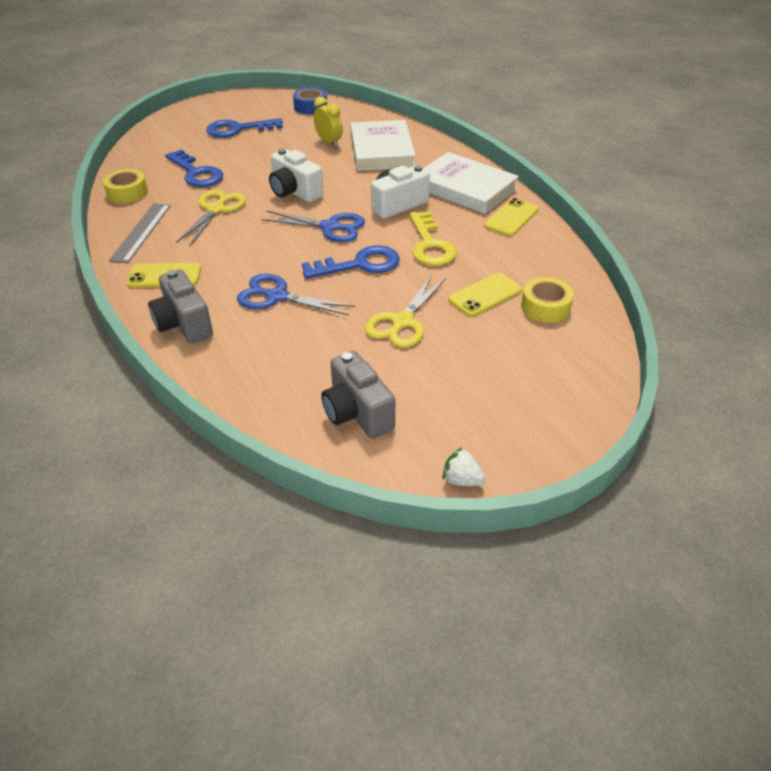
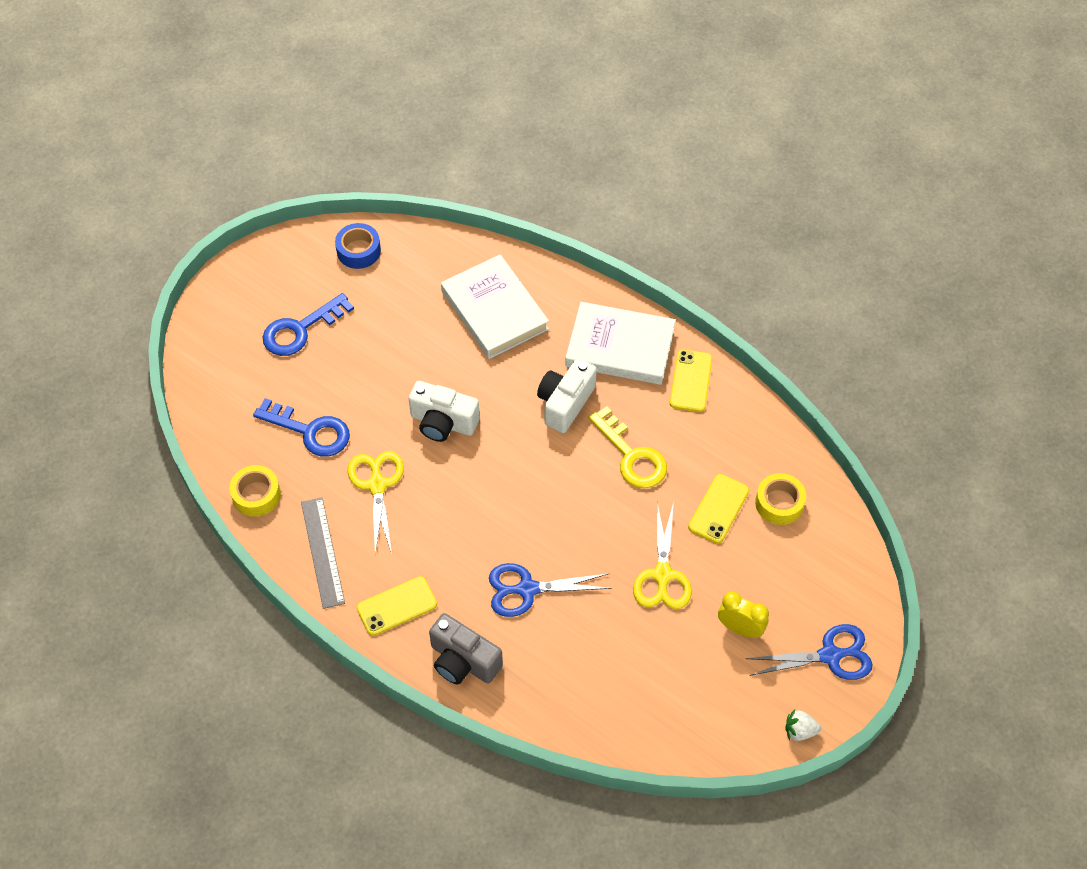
camera: 25 degrees left, 15 degrees up
blue scissors [261,211,365,242] -> blue scissors moved to [746,624,873,680]
blue key [302,245,400,279] -> none
yellow clock [314,97,343,147] -> yellow clock moved to [718,592,769,638]
grey camera [321,351,395,439] -> none

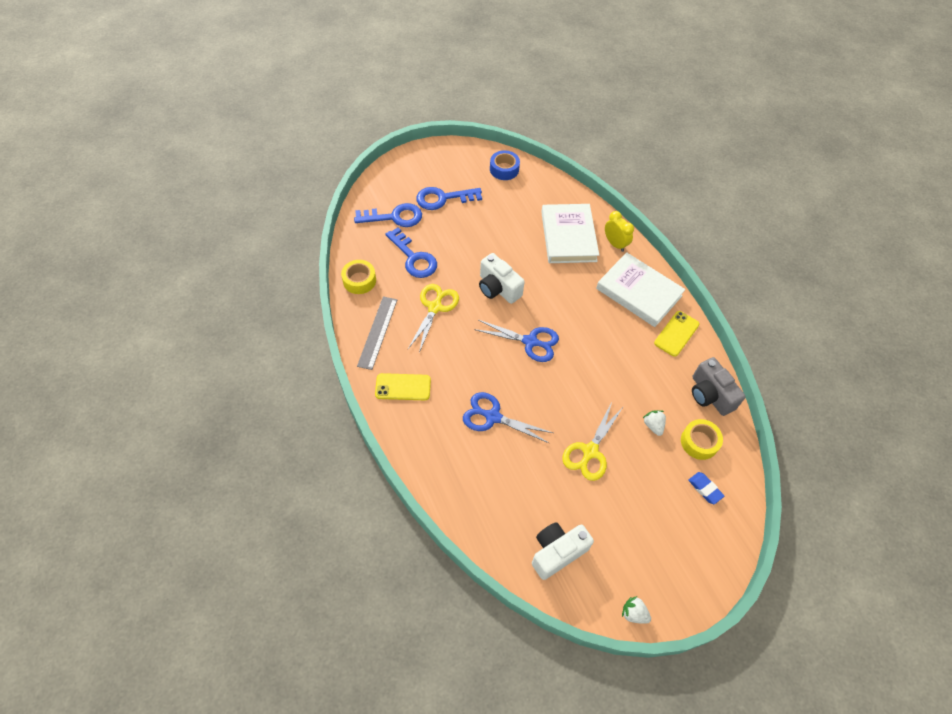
camera: 25 degrees right, 0 degrees up
grey camera [429,613,503,685] -> grey camera moved to [692,357,746,416]
white camera [537,358,597,433] -> white camera moved to [532,522,594,580]
yellow key [589,406,667,488] -> none
yellow phone [688,474,749,543] -> white strawberry [643,410,666,436]
yellow clock [718,592,769,638] -> yellow clock moved to [605,211,634,252]
blue scissors [746,624,873,680] -> blue scissors moved to [474,320,559,362]
none -> blue key [354,203,422,227]
none -> blue eraser [688,472,724,504]

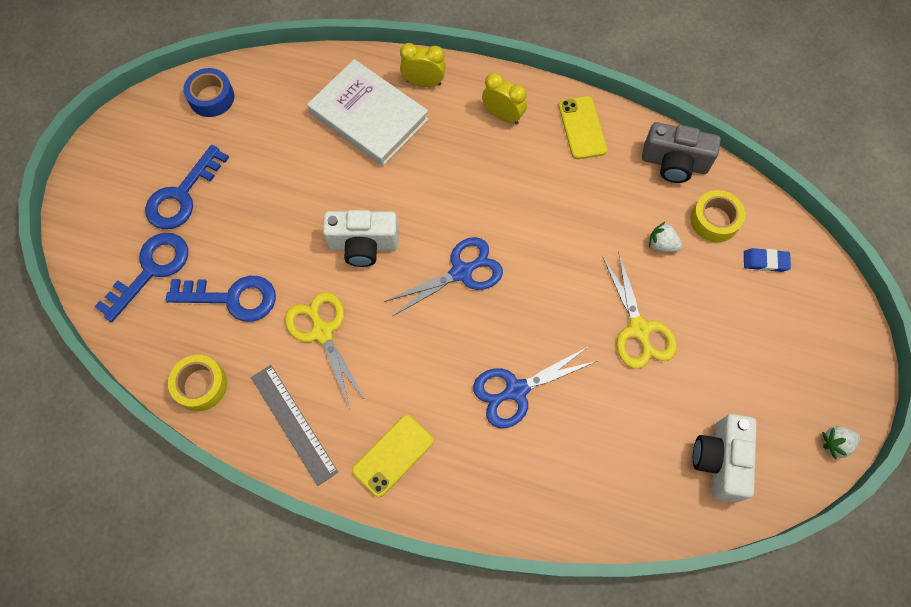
camera: 45 degrees left, 10 degrees up
white book [596,252,686,327] -> yellow clock [482,72,527,124]

